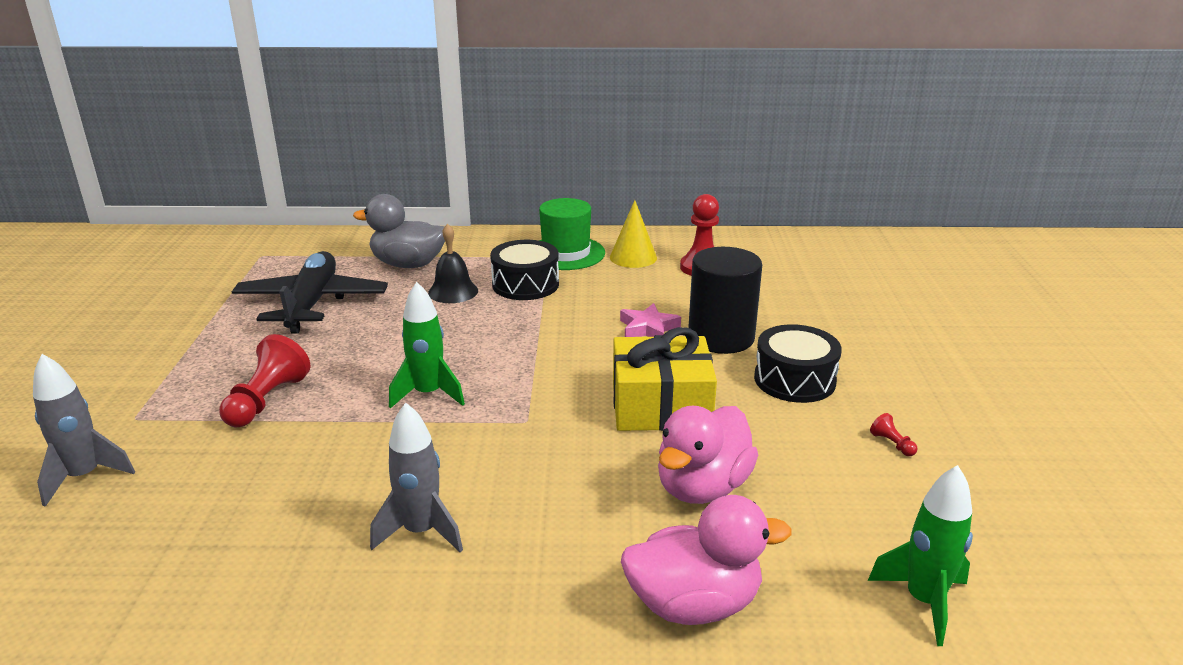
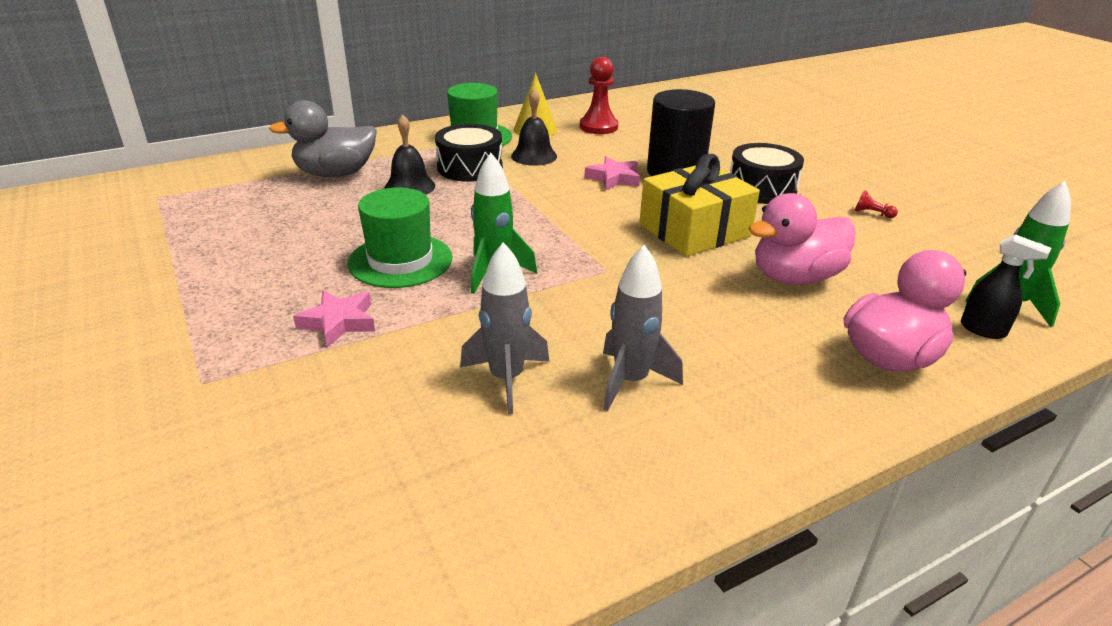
camera: 30 degrees left, 5 degrees up
grey rocket [33,354,135,507] -> grey rocket moved to [460,242,550,414]
red pawn [219,334,310,427] -> pink star [293,290,375,347]
black plane [232,251,388,334] -> none
pink duck [658,406,758,504] -> pink duck turned 60 degrees clockwise [748,193,856,285]
none -> green hat [348,188,453,288]
none -> black bell [511,89,557,166]
none -> black spray bottle [961,234,1051,339]

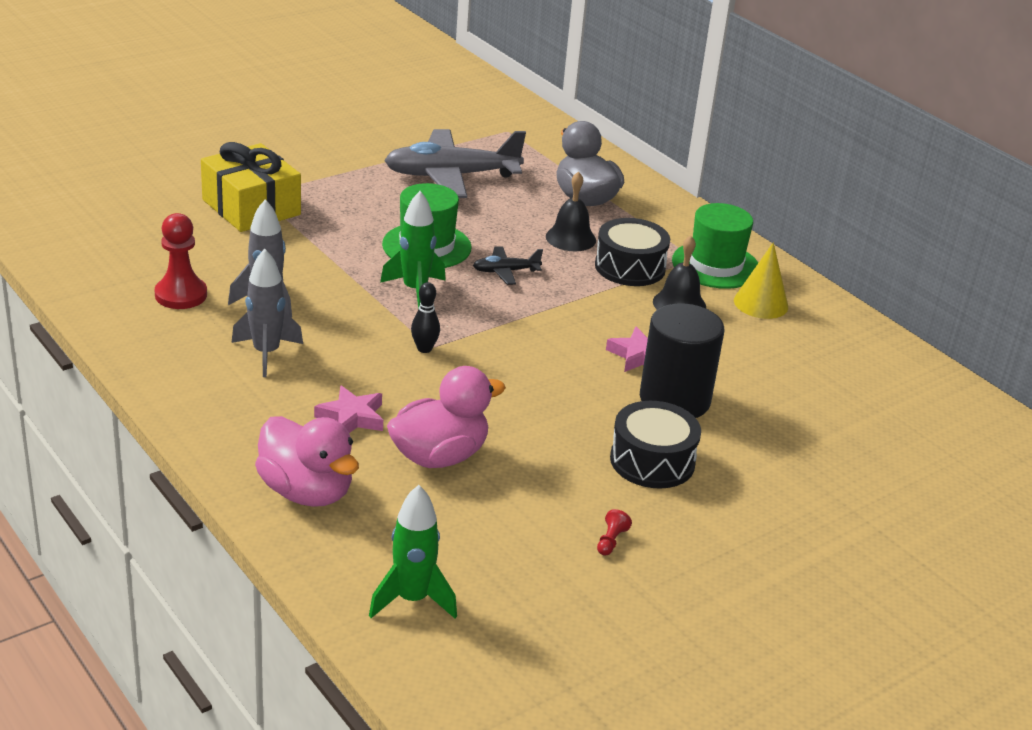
camera: 80 degrees right, 0 degrees up
pink star [293,290,375,347] -> pink star moved to [314,385,383,433]
red pawn [580,57,618,134] -> red pawn moved to [155,213,207,309]
yellow gift [639,154,760,257] -> yellow gift moved to [201,142,301,232]
pink duck [748,193,856,285] -> pink duck turned 90 degrees clockwise [387,366,506,468]
black spray bottle [961,234,1051,339] -> none
none -> grey plane [384,129,526,198]
none -> black bowling pin [411,282,440,353]
none -> black plane [473,246,543,285]

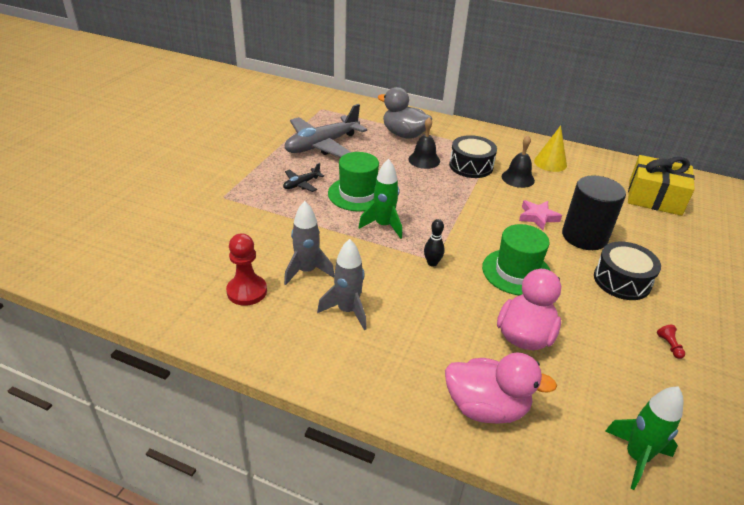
camera: 30 degrees left, 5 degrees up
yellow gift [201,142,301,232] -> yellow gift moved to [628,155,695,216]
pink star [314,385,383,433] -> none
black plane [473,246,543,285] -> black plane moved to [283,163,324,192]
green hat [672,203,758,289] -> green hat moved to [482,224,551,295]

